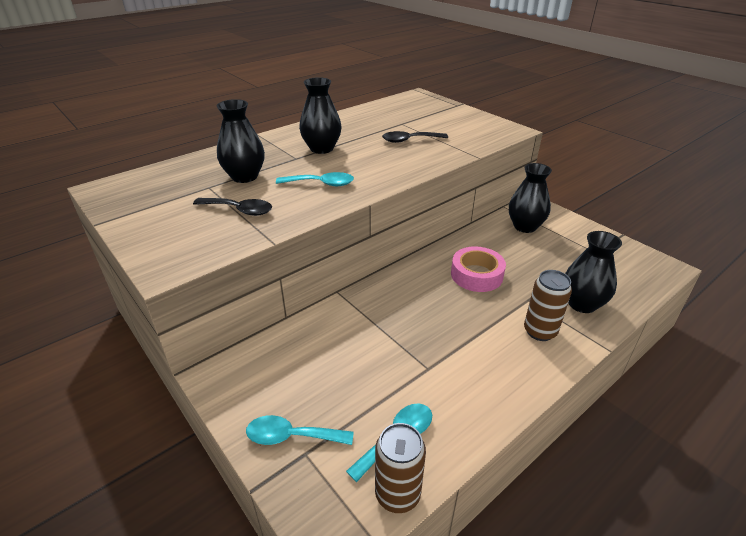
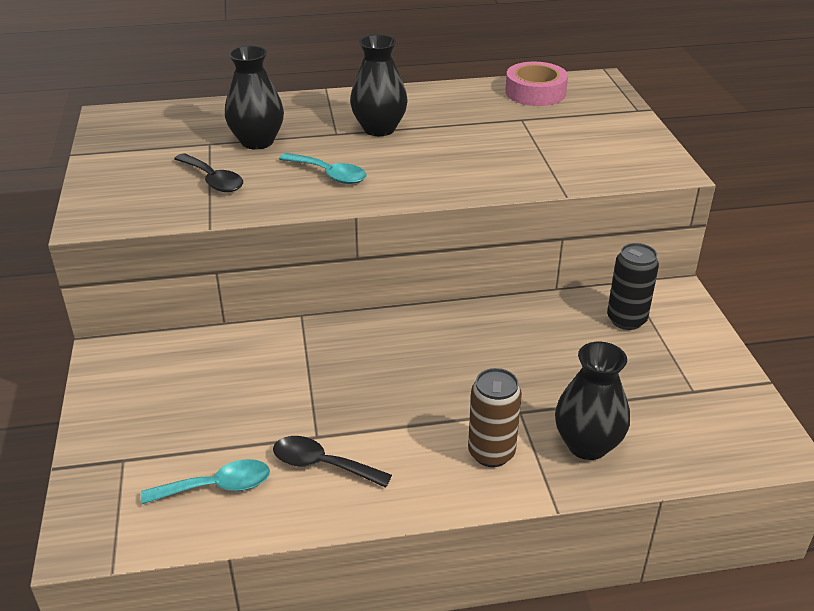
camera: 30 degrees right, 0 degrees up
turquoise spoon [246,415,354,445] -> none
brown can [375,423,426,513] -> none
black spoon [382,131,448,143] -> black spoon moved to [273,436,392,488]
pink tape [451,246,506,292] -> pink tape moved to [505,62,568,106]
black vase [509,163,552,233] -> black can [607,243,659,330]

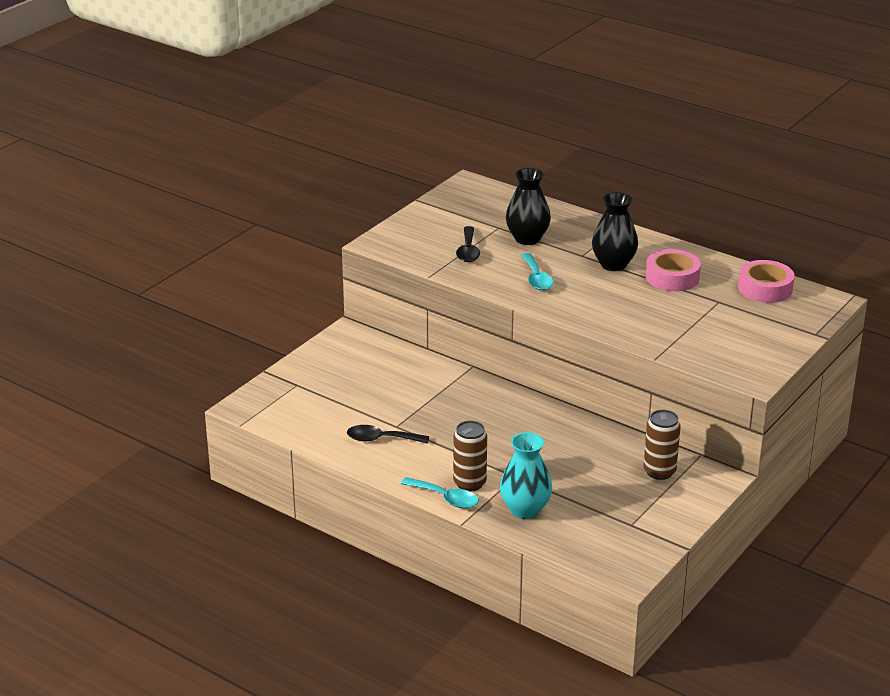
camera: 45 degrees right, 5 degrees down
turquoise spoon [141,459,270,504] -> turquoise spoon moved to [401,477,479,509]
black spoon [273,436,392,488] -> black spoon turned 60 degrees counterclockwise [347,425,429,443]
black vase [555,342,630,460] -> turquoise vase [500,432,552,519]
black can [607,243,659,330] -> brown can [644,410,680,480]
none -> pink tape [646,249,701,291]

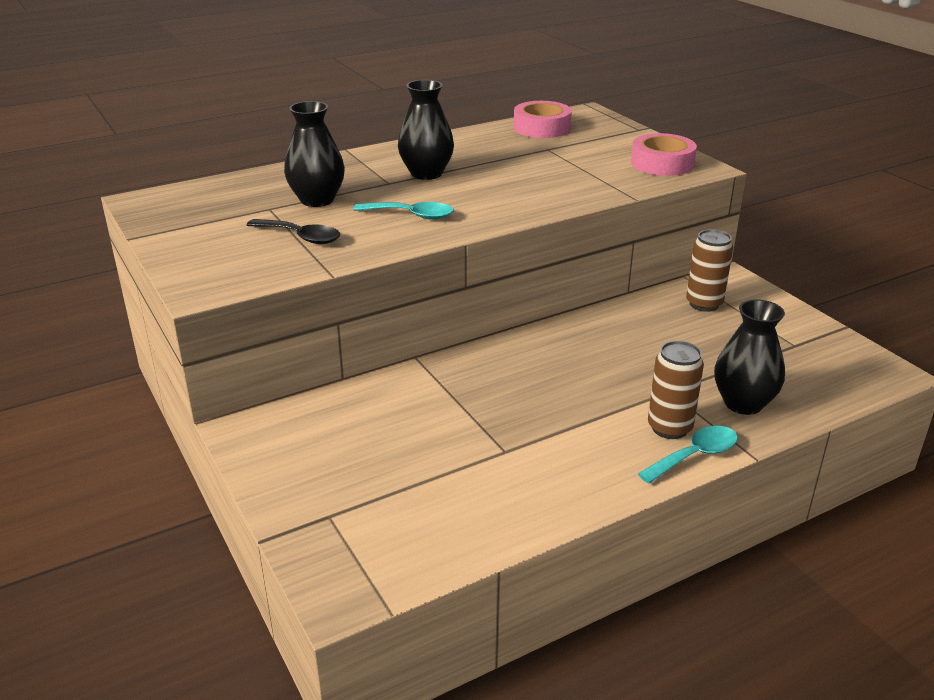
camera: 65 degrees left, 0 degrees up
black spoon [347,425,429,443] -> none
turquoise vase [500,432,552,519] -> black vase [714,299,785,415]
pink tape [646,249,701,291] -> pink tape moved to [631,133,697,176]

